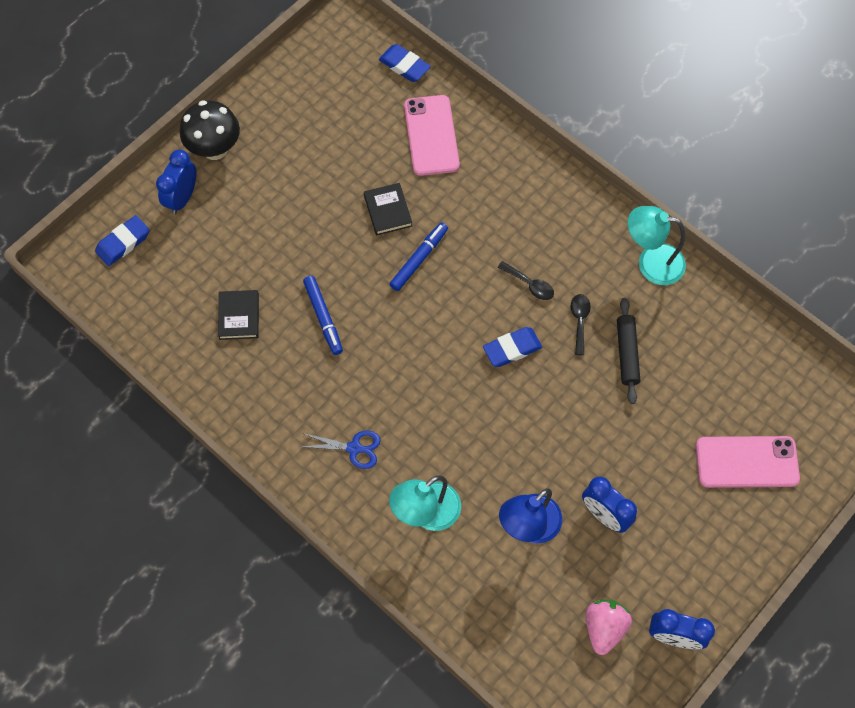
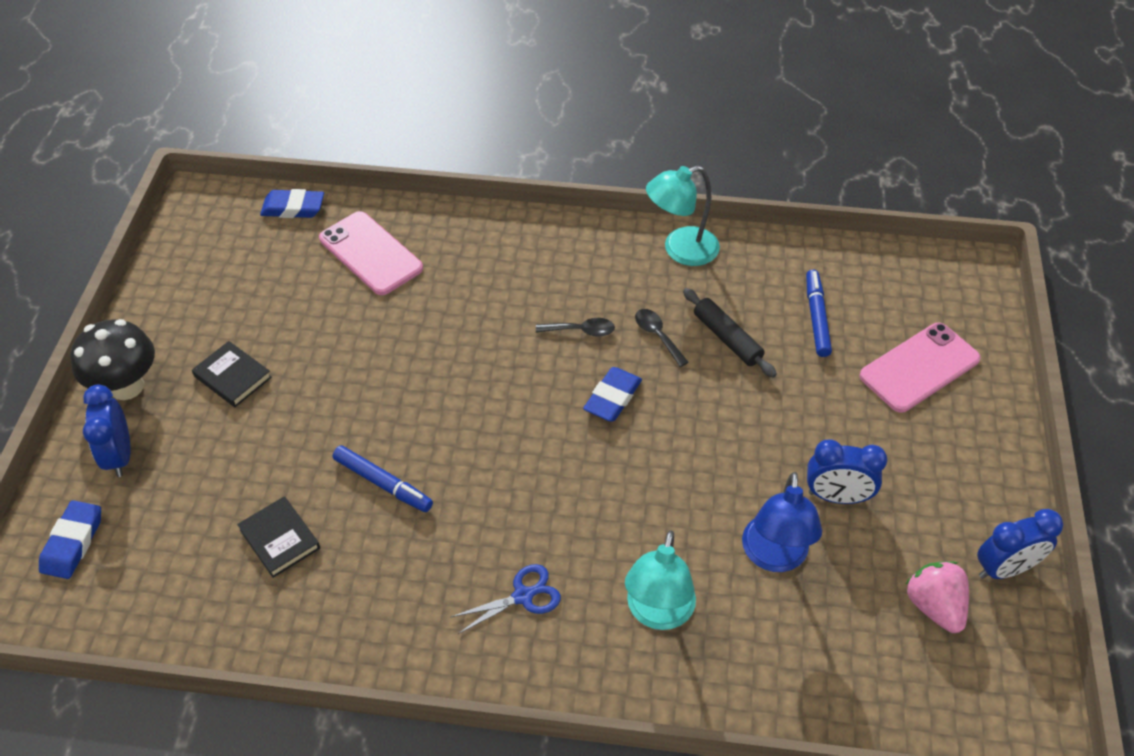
camera: 35 degrees left, 15 degrees down
black book [364,183,412,236] -> black book moved to [192,341,272,407]
blue marker [389,222,448,291] -> blue marker moved to [806,270,832,357]

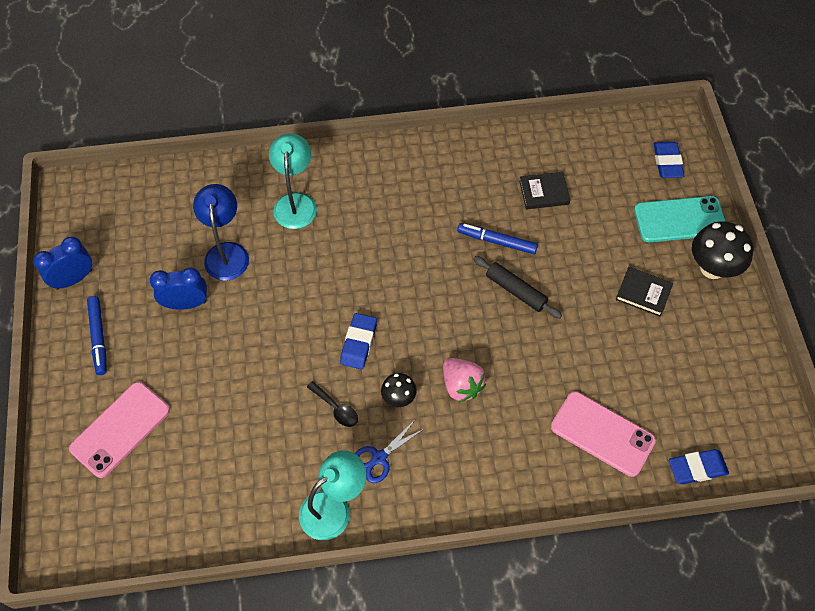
camera: 165 degrees right, 10 degrees up
blue clock [83,384,130,477] -> turquoise phone [634,196,726,242]
black book [237,496,320,578] -> black book turned 45 degrees counterclockwise [519,172,570,210]
blue scissors [451,564,561,634] -> blue scissors moved to [355,420,424,483]
black spoon [536,318,615,337] -> black mushroom [381,373,417,407]
black rolling pin [683,288,777,378] -> black rolling pin moved to [473,256,562,319]
blue marker [806,270,832,357] -> blue marker moved to [87,296,107,375]
pink strawberry [906,561,969,633] -> pink strawberry moved to [443,358,486,403]

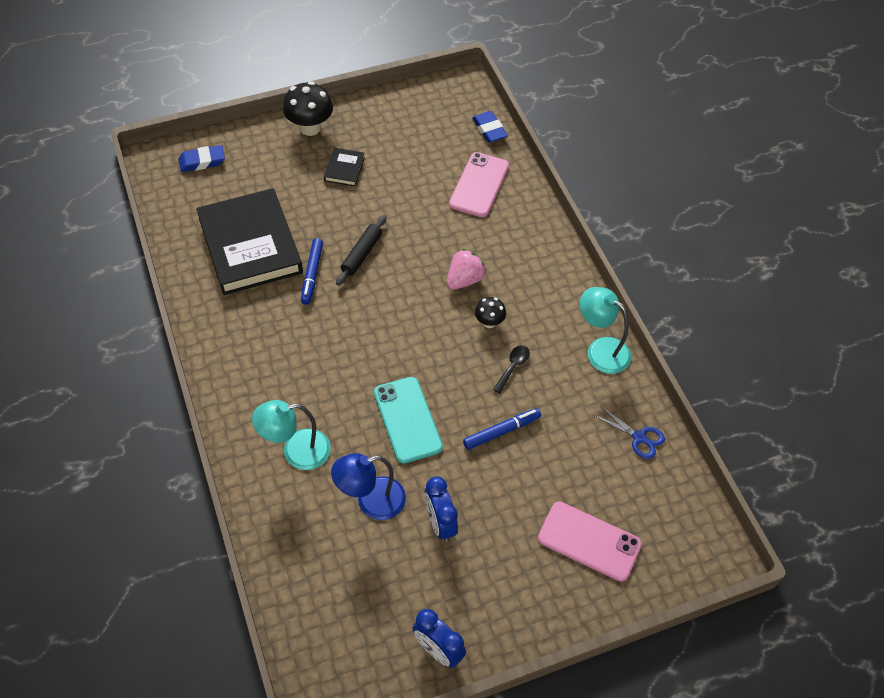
camera: 105 degrees left, 5 degrees down
blue marker [87,296,107,375] -> blue marker moved to [463,408,541,450]
blue eraser [340,313,377,369] -> none
blue scissors [355,420,424,483] -> blue scissors moved to [595,407,665,459]
black book [519,172,570,210] -> black book [196,188,303,295], size x2.39
turquoise phone [634,196,726,242] -> turquoise phone moved to [374,377,443,464]

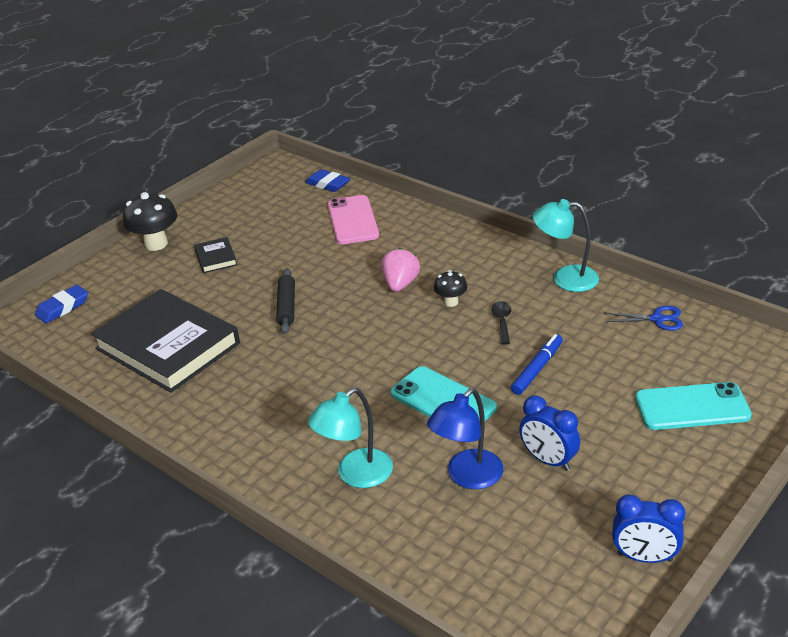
camera: 25 degrees left, 20 degrees down
blue marker [301,238,323,305] -> none
pink phone [538,502,642,582] -> turquoise phone [635,382,752,430]

